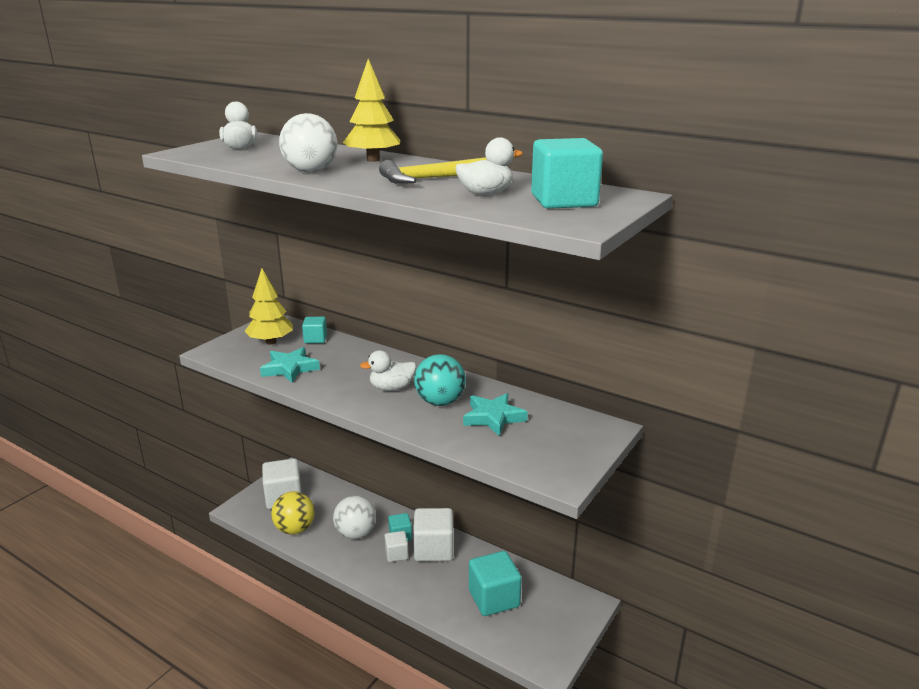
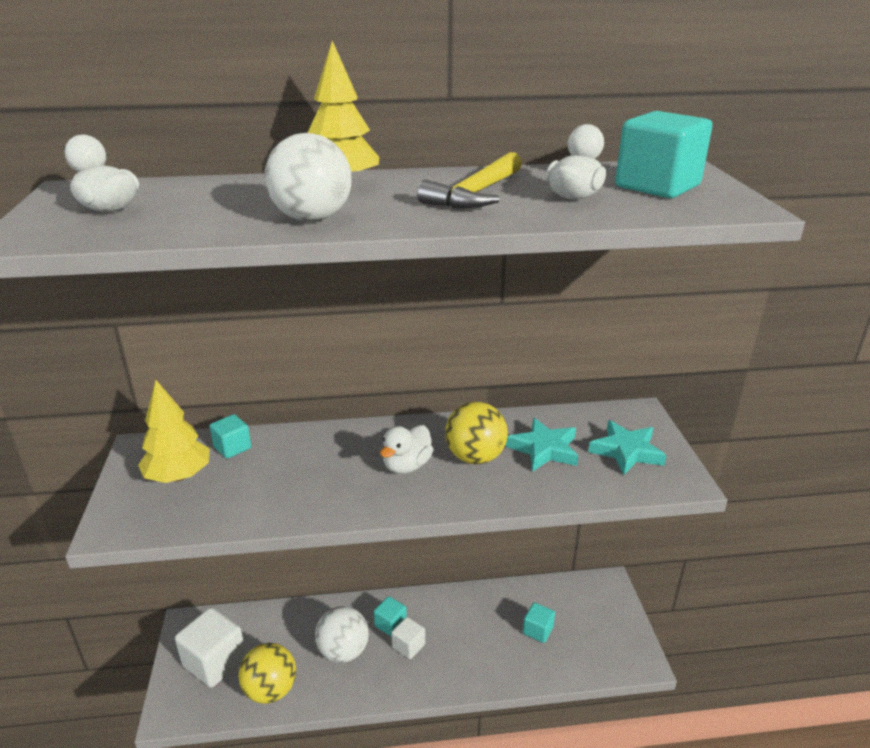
camera: 40 degrees left, 5 degrees up
turquoise star [260,347,320,383] -> turquoise star moved to [588,420,667,475]
white cube [413,508,453,561] -> none
turquoise ball [414,354,466,406] -> yellow ball [445,402,508,464]
turquoise cube [469,551,522,616] -> turquoise cube [523,602,555,643], size x0.54

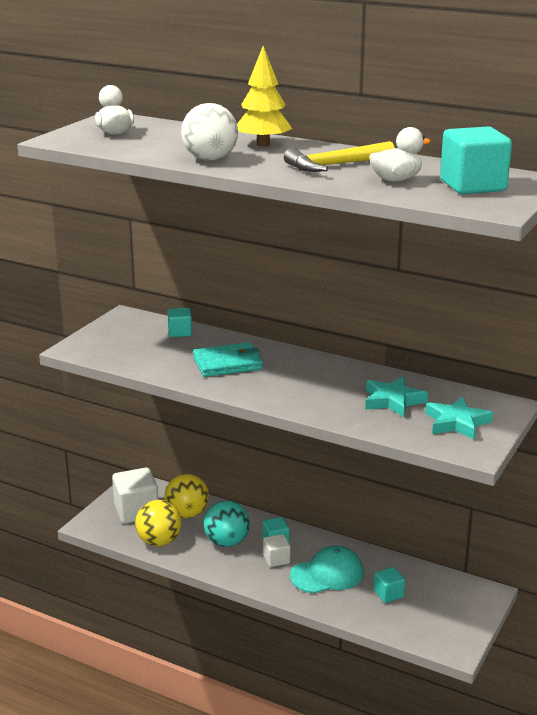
camera: 35 degrees right, 5 degrees down
yellow tree [138,380,210,483] -> none
white ball [315,606,369,663] -> turquoise ball [204,500,250,547]
white duck [380,425,434,474] -> none
yellow ball [445,402,508,464] -> yellow ball moved to [165,474,209,518]
none -> turquoise wallet [193,342,263,377]
none -> turquoise cap [290,546,364,593]

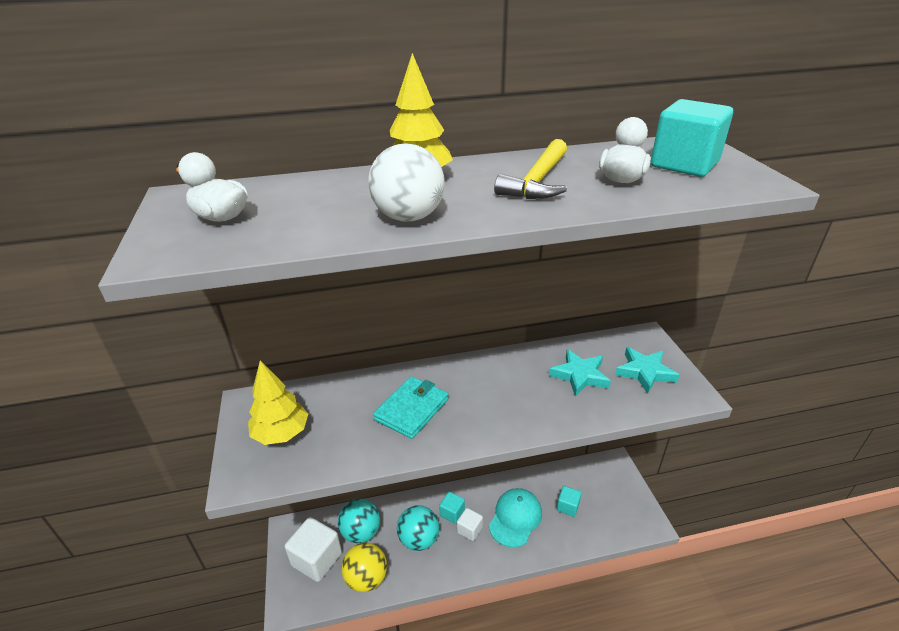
camera: 40 degrees left, 10 degrees up
yellow ball [165,474,209,518] -> turquoise ball [338,499,380,543]
turquoise cube [168,308,192,337] -> none
none -> yellow tree [248,361,308,445]

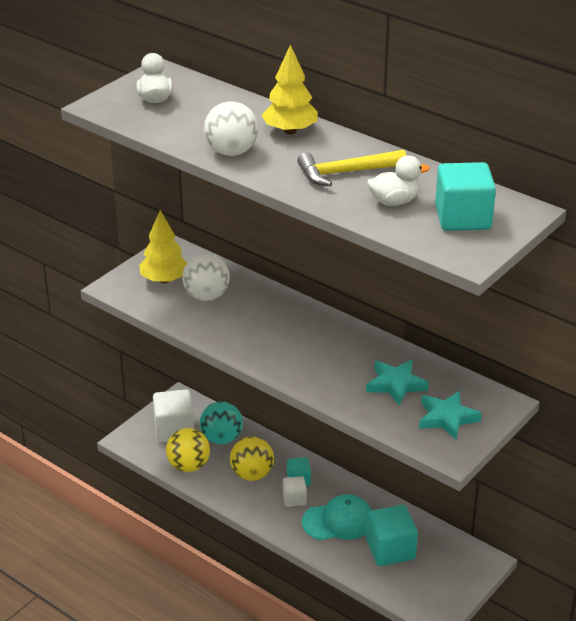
camera: 50 degrees right, 0 degrees up
turquoise wallet [373,376,448,439] -> none
turquoise ball [397,505,439,551] -> yellow ball [230,436,274,481]
turquoise cube [557,486,581,517] -> turquoise cube [366,505,418,566], size x1.84
none -> white ball [182,254,230,301]

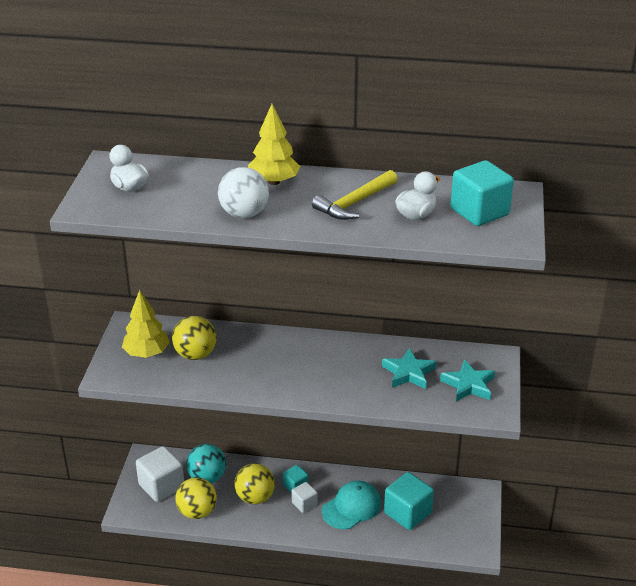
camera: 30 degrees left, 0 degrees up
white ball [182,254,230,301] -> yellow ball [172,316,216,360]

